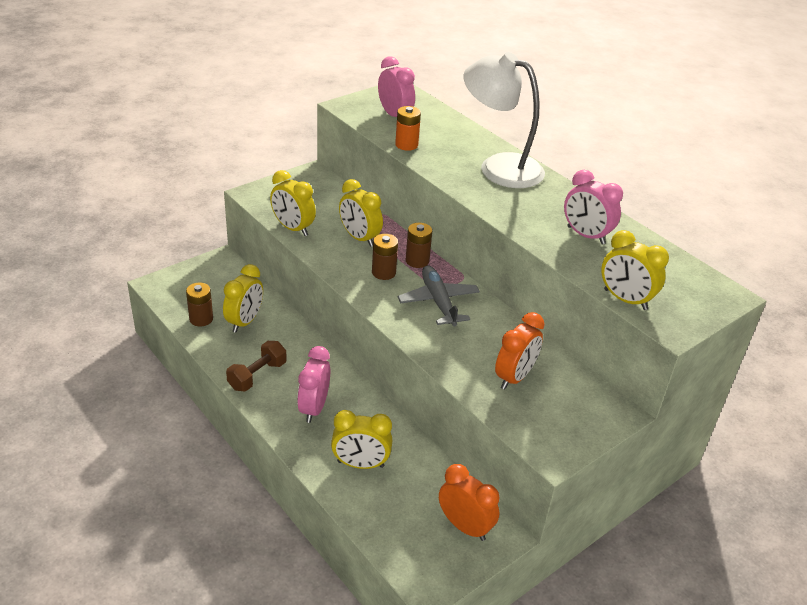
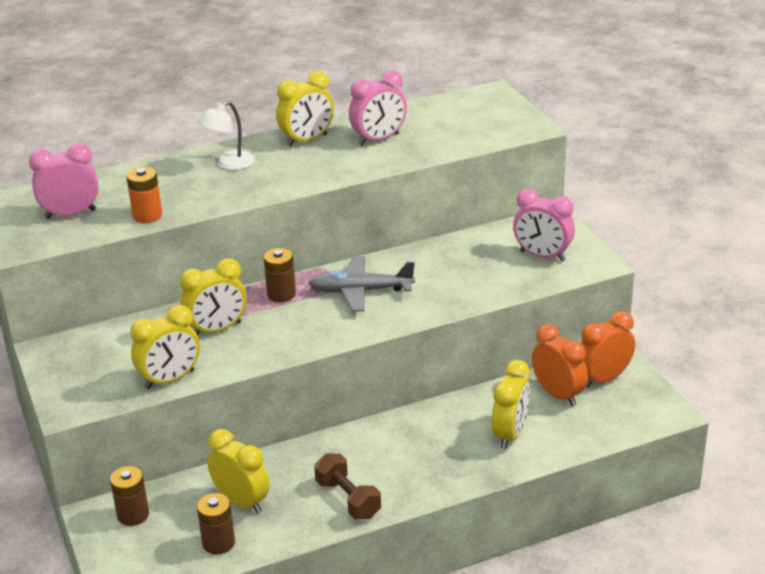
camera: 70 degrees left, 5 degrees down
pink clock [297,346,330,423] -> pink clock moved to [513,189,575,261]
brown battery [372,234,398,280] -> brown battery moved to [110,466,149,526]
white lamp [463,52,545,188] -> white lamp [198,101,255,170], size x0.50
orange clock [495,312,545,390] -> orange clock moved to [532,324,588,406]
yellow clock [601,230,669,310] -> yellow clock moved to [276,71,334,147]

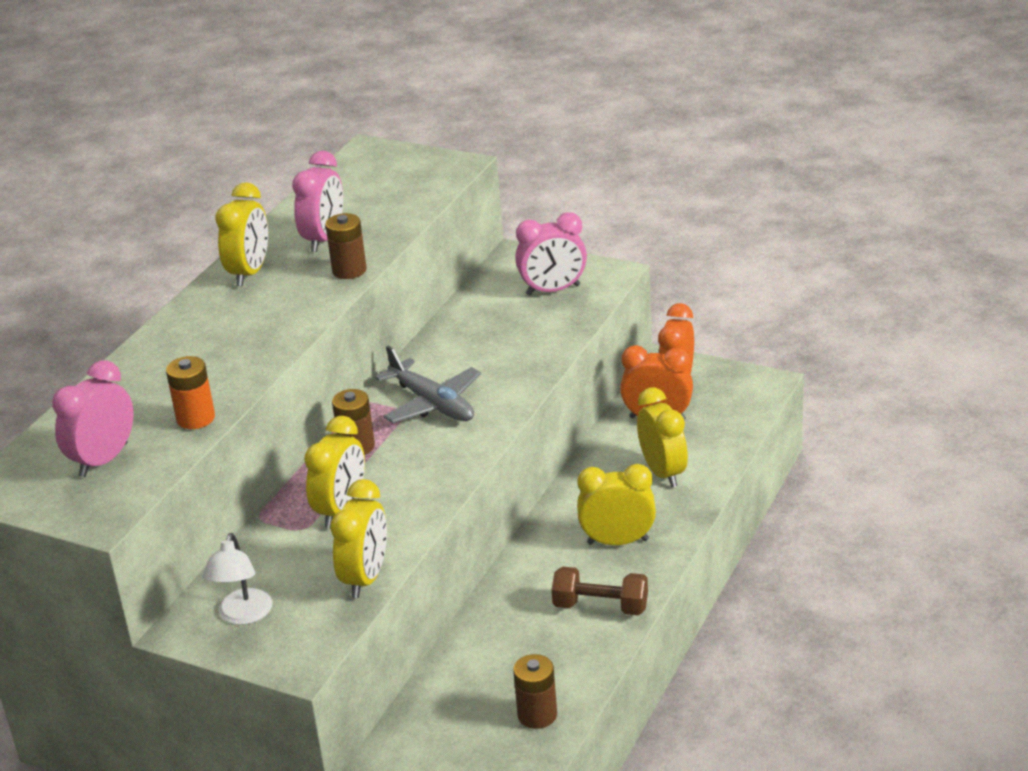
camera: 40 degrees left, 0 degrees up
brown battery [110,466,149,526] -> brown battery moved to [325,213,367,279]
white lamp [198,101,255,170] -> white lamp moved to [203,533,272,625]
yellow clock [207,429,270,514] -> yellow clock moved to [577,464,656,545]
grey plane [308,256,415,312] -> grey plane turned 90 degrees counterclockwise [375,346,481,423]

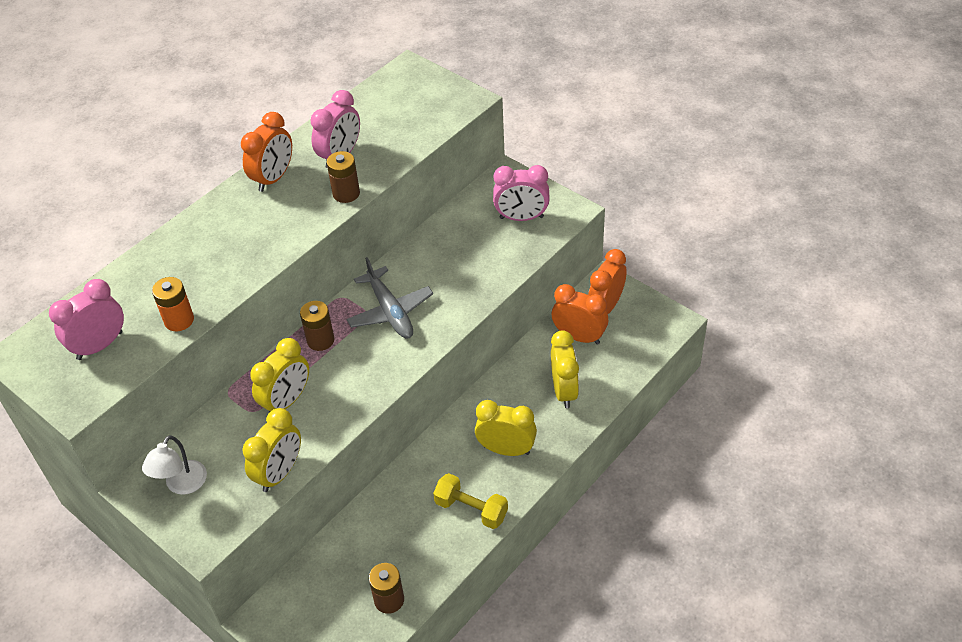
camera: 15 degrees right, 15 degrees up
yellow clock [215,182,268,286] -> orange clock [241,112,292,192]
brown dumbbell [551,566,648,615] -> yellow dumbbell [433,473,508,529]

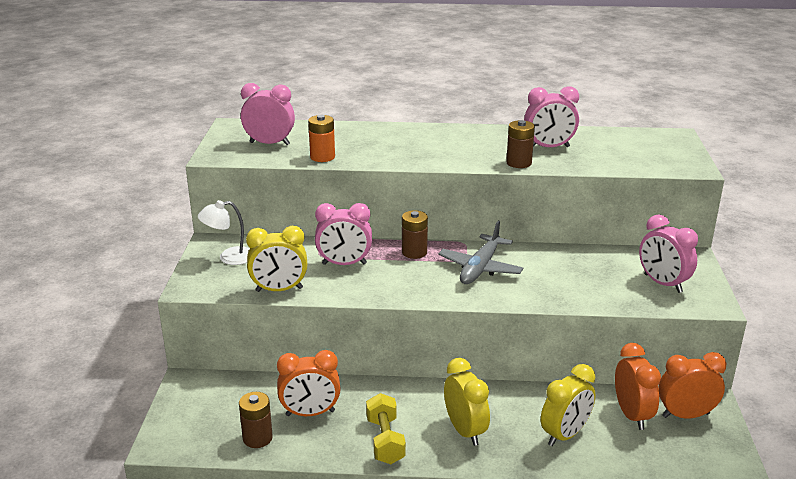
camera: 50 degrees right, 20 degrees down
orange clock [241,112,292,192] -> orange clock moved to [277,350,341,416]
yellow clock [250,338,309,413] -> pink clock [315,203,372,265]

